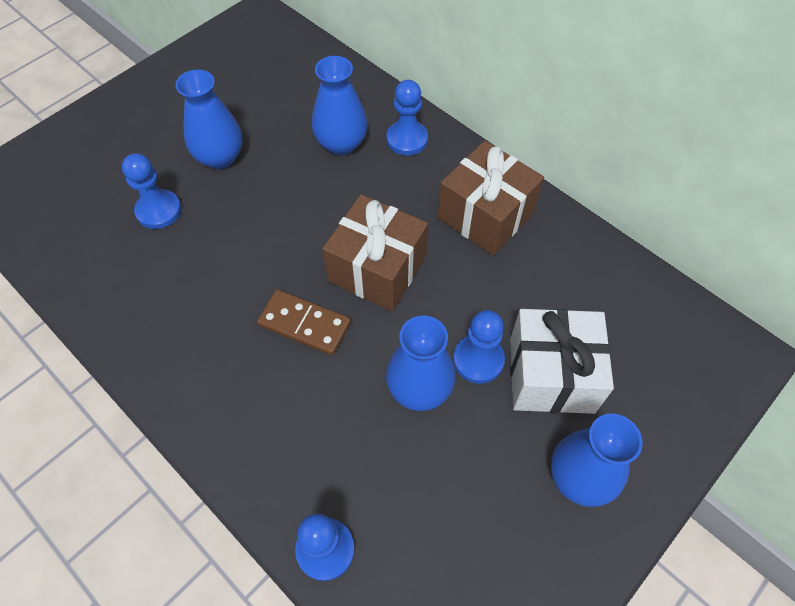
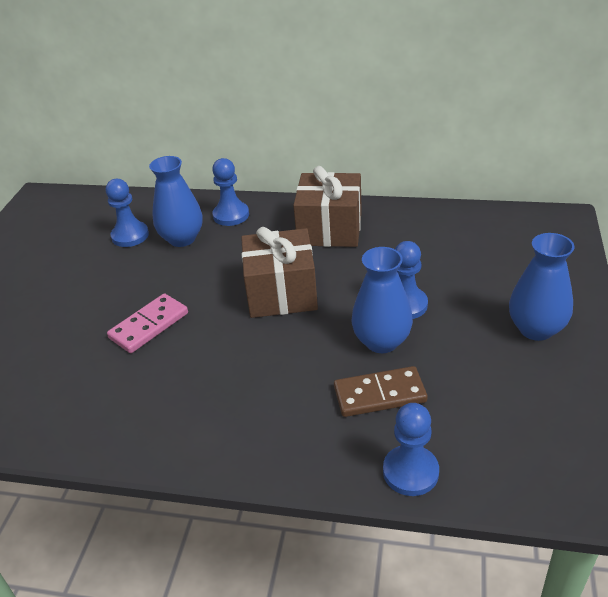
camera: 30 degrees left, 20 degrees down
blue pawn [122,153,182,229] -> blue pawn moved to [106,179,149,247]
blue vase [176,70,242,169] -> none
brown domino [257,290,351,356] -> brown domino moved to [334,366,428,417]
white gift [510,309,614,414] -> none
none -> pink domino [107,293,188,353]

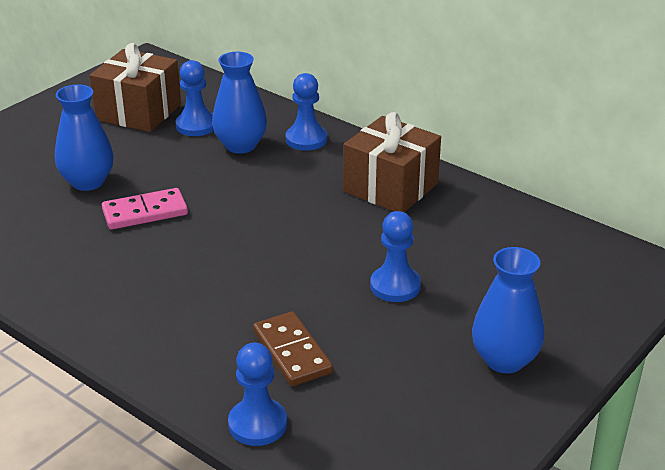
camera: 25 degrees right, 5 degrees down
brown gift [241,227,318,318] -> brown gift moved to [90,43,181,132]
brown domino [334,366,428,417] -> brown domino turned 45 degrees clockwise [253,311,333,386]
blue vase [351,247,413,353] -> blue vase moved to [55,84,114,191]

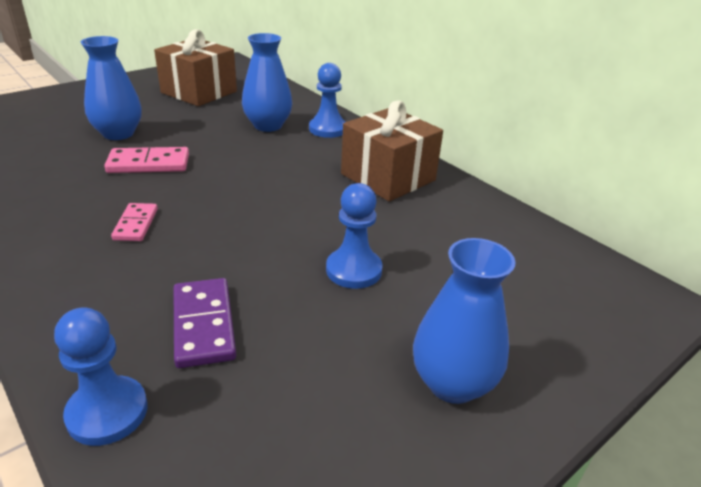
camera: 10 degrees right, 0 degrees up
blue pawn [176,60,214,136] -> none
brown domino [253,311,333,386] -> purple domino [174,278,236,368]
none -> pink domino [111,203,158,241]

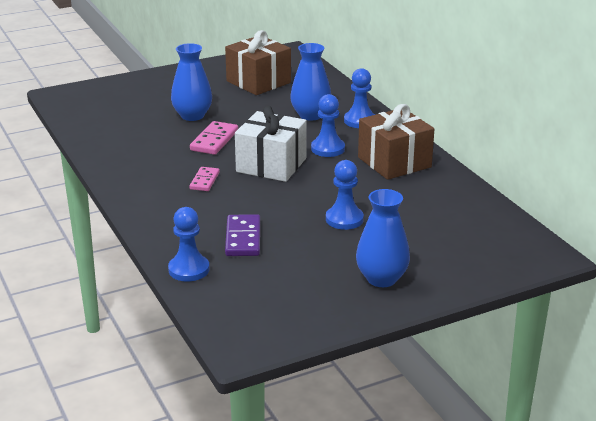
camera: 15 degrees right, 5 degrees down
pink domino [105,147,189,173] -> pink domino turned 75 degrees counterclockwise [190,121,238,155]
none -> white gift [235,106,307,182]
none -> blue pawn [311,94,345,157]

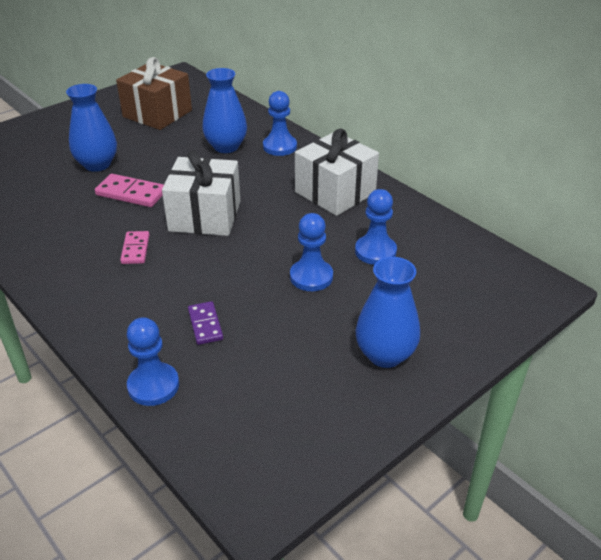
camera: 15 degrees left, 10 degrees up
pink domino [190,121,238,155] -> pink domino turned 75 degrees counterclockwise [95,174,164,207]
purple domino [225,214,260,256] -> purple domino [188,301,223,345], size x0.66
blue pawn [311,94,345,157] -> blue pawn moved to [355,189,397,265]
brown gift [358,104,434,180] -> white gift [295,129,379,216]

